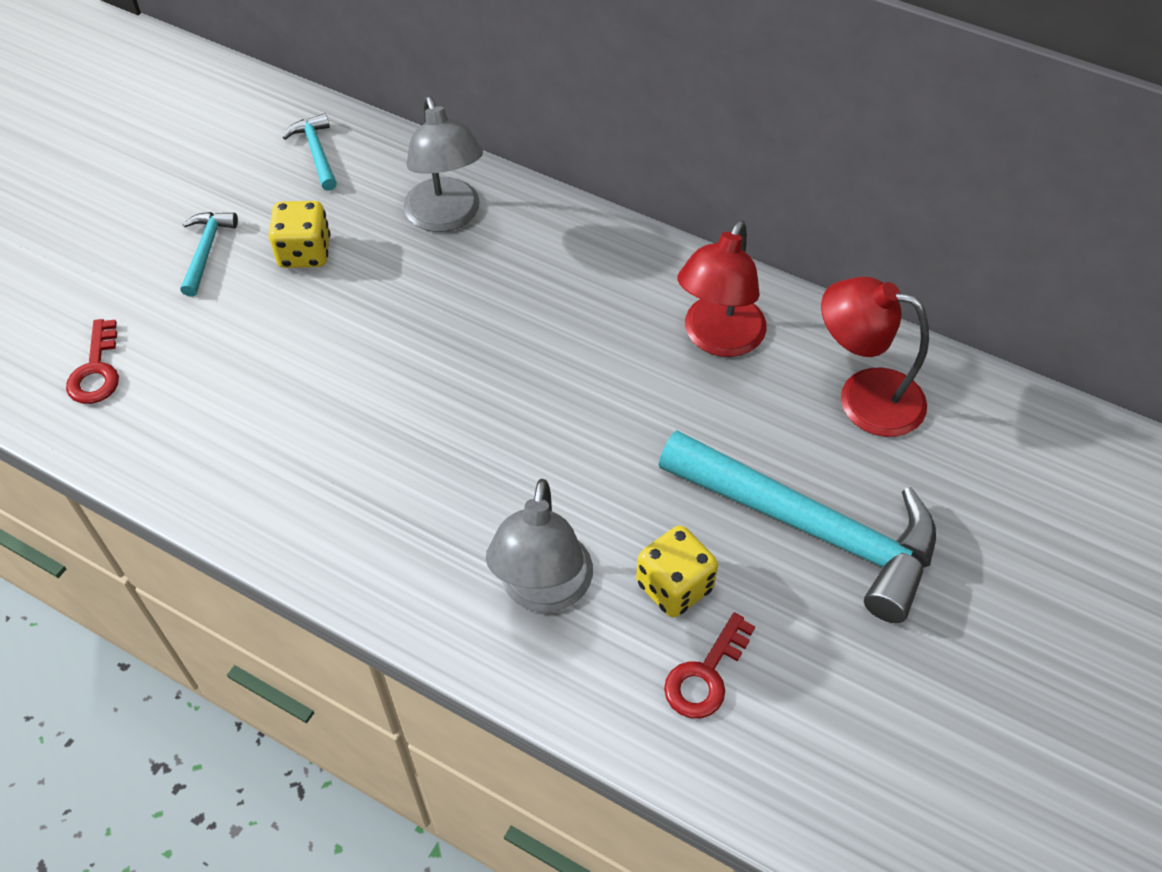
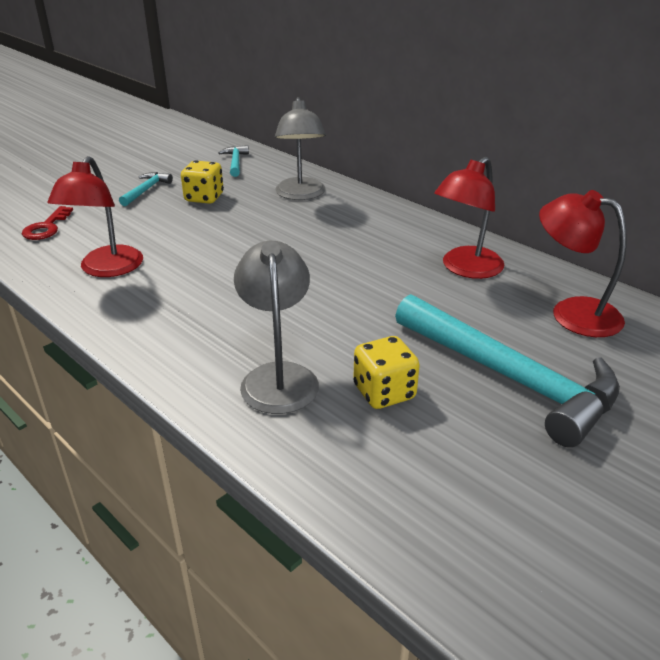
camera: 15 degrees right, 20 degrees down
grey lamp [486,479,593,612] -> grey lamp turned 150 degrees clockwise [234,241,319,414]
red key [664,612,755,718] -> none
none -> red lamp [48,156,143,277]

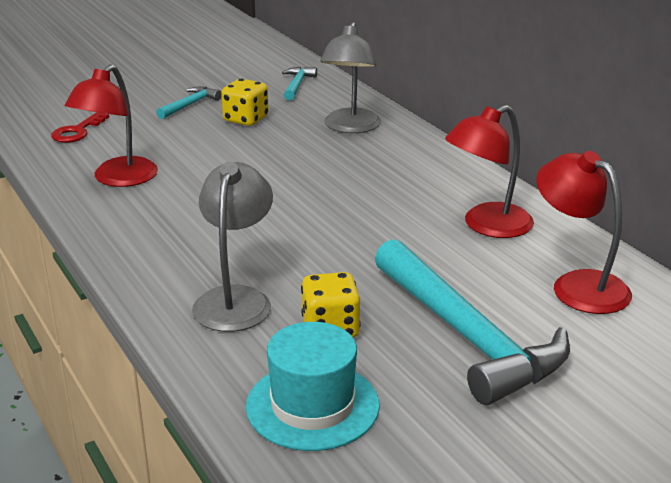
camera: 15 degrees right, 5 degrees down
none -> turquoise hat [246,322,380,451]

